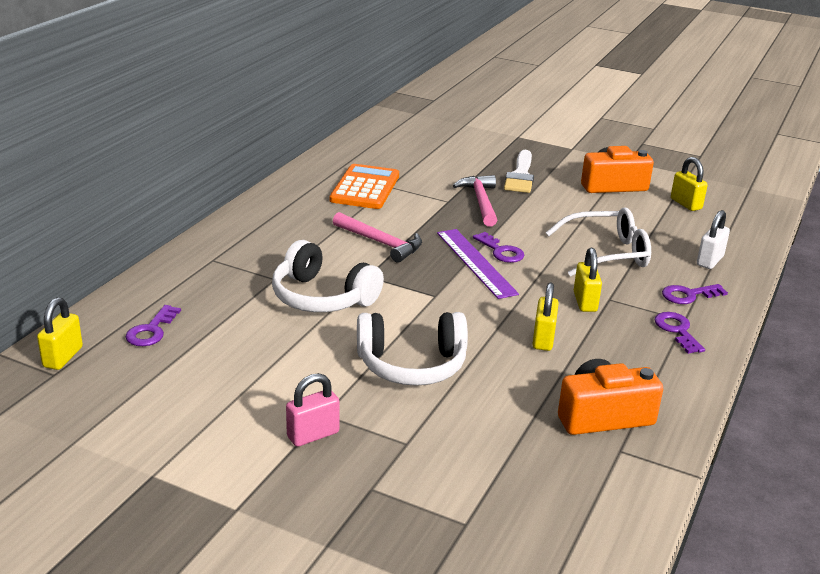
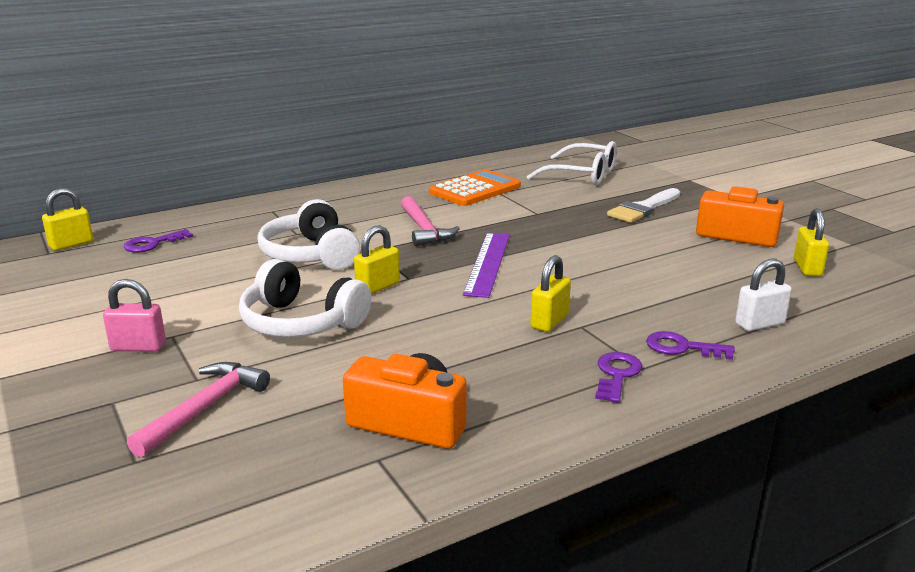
camera: 35 degrees right, 5 degrees down
pink hammer [453,175,497,226] -> pink hammer moved to [127,362,270,458]
purple key [473,232,525,263] -> none
yellow padlock [532,283,559,351] -> yellow padlock moved to [354,225,400,294]
white glasses [545,207,651,276] -> white glasses moved to [527,141,617,185]

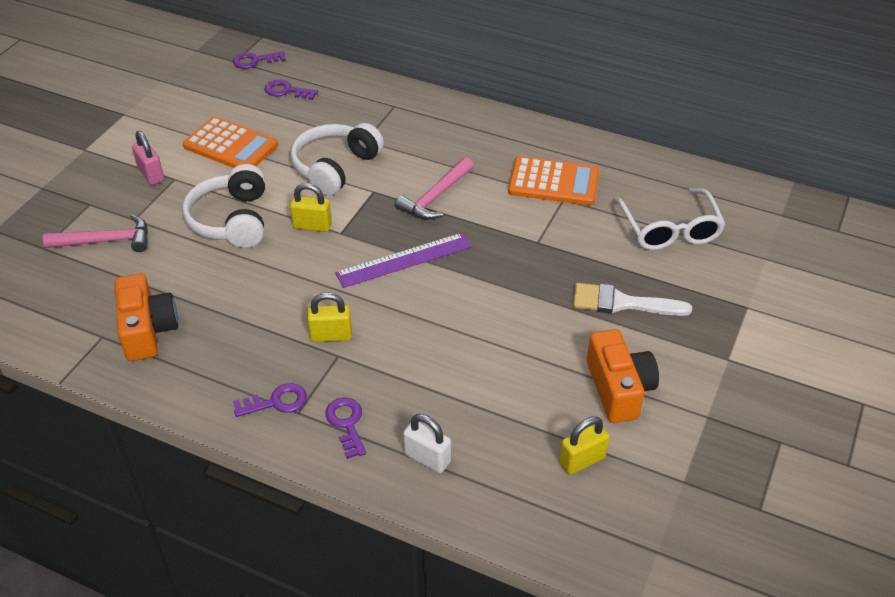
camera: 55 degrees right, 20 degrees up
yellow padlock [42,188,93,251] -> purple key [233,51,286,69]
none -> orange calculator [183,116,278,168]

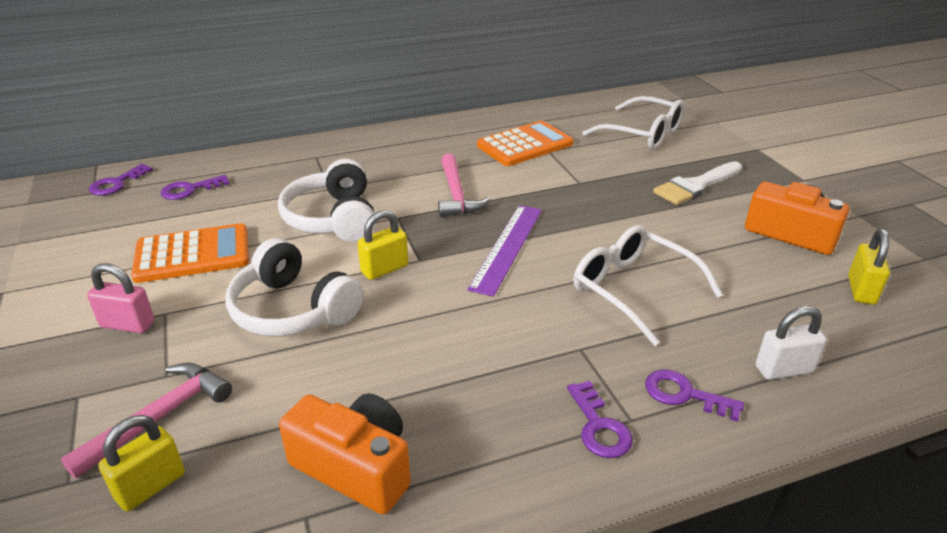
camera: 45 degrees left, 10 degrees down
purple key [233,383,307,417] -> purple key turned 135 degrees clockwise [567,381,633,458]
yellow padlock [307,292,352,342] -> yellow padlock moved to [98,415,185,511]
none -> white glasses [574,225,723,346]

